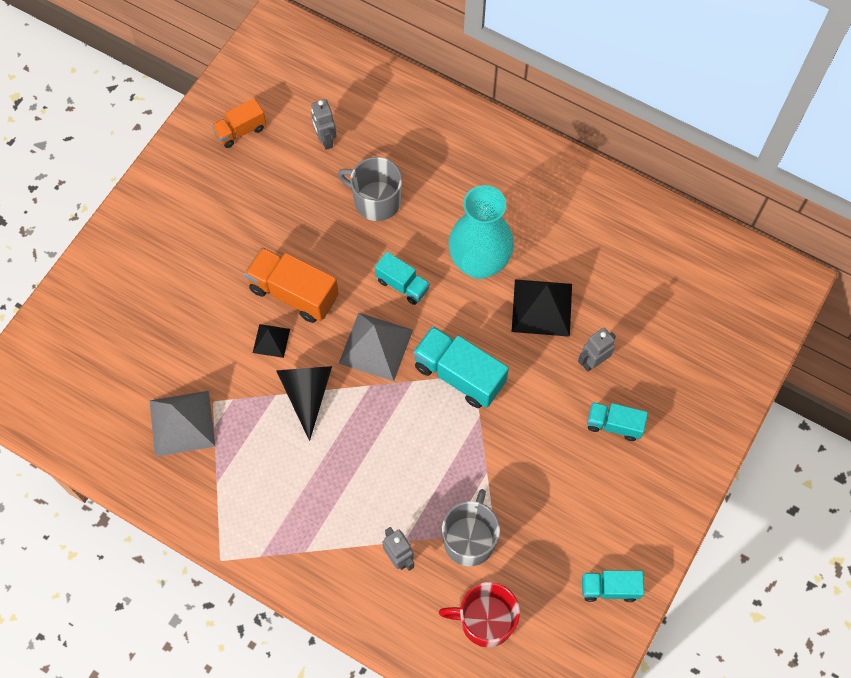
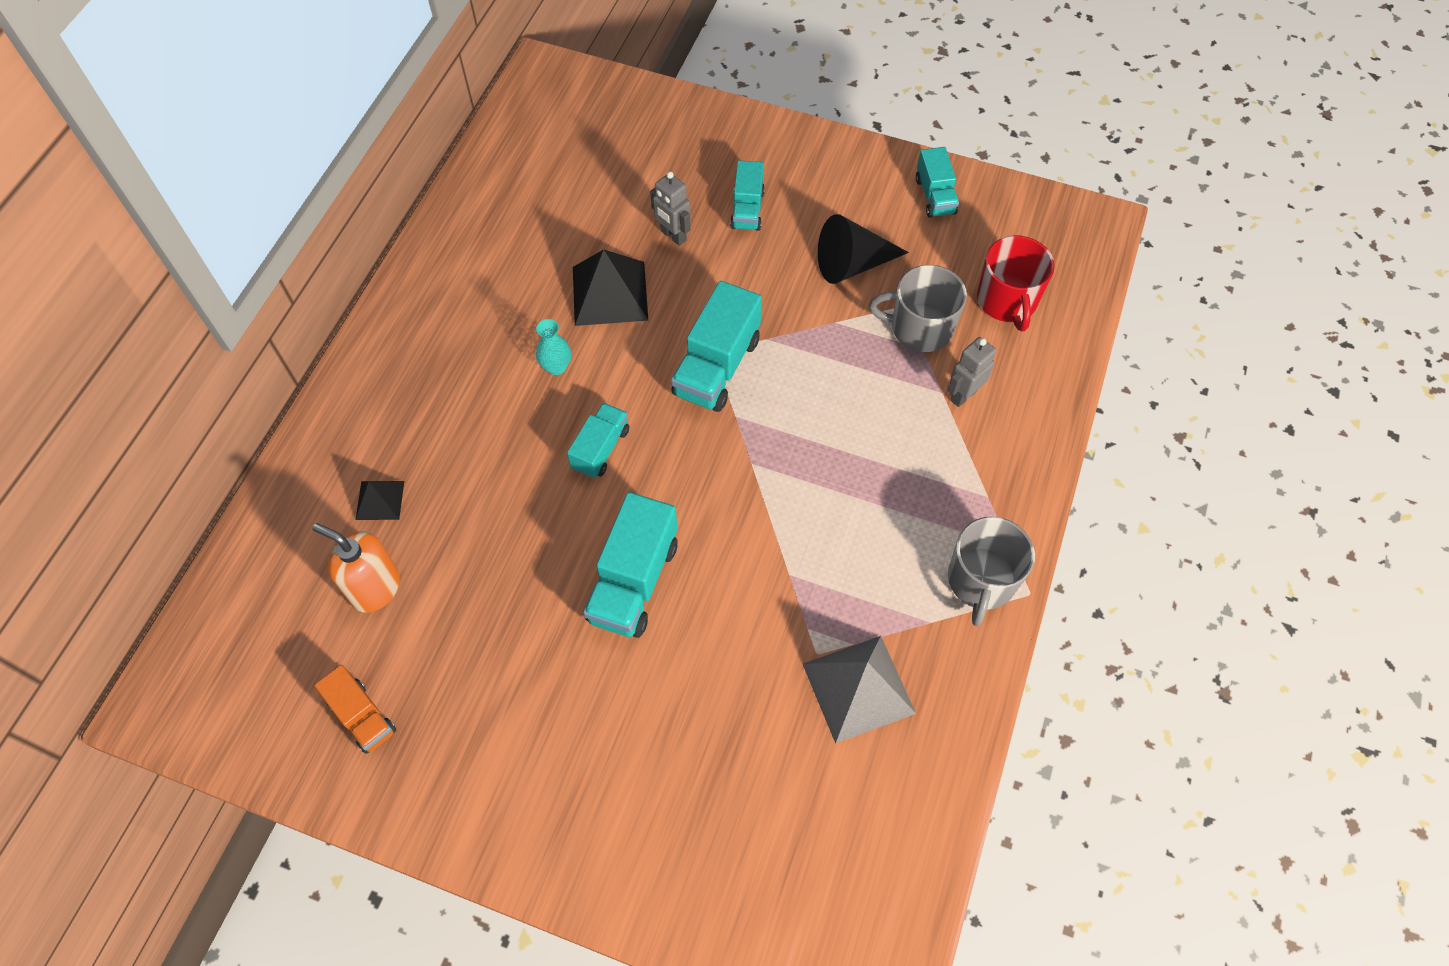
camera: 100 degrees left, 5 degrees down
orange truck [244,247,339,323] -> turquoise truck [583,492,677,638]
black pyramid [253,324,290,358] -> black pyramid moved to [355,481,404,520]
black cone [276,366,332,441] -> black cone moved to [818,214,909,284]
grey robot [311,99,337,150] -> orange soap dispenser [312,523,400,613]
grey mug [338,157,402,221] -> grey mug moved to [948,516,1035,626]
grey pyramid [338,313,413,381] -> none
turquoise vase [448,185,514,279] -> turquoise vase [536,319,571,375], size x0.41

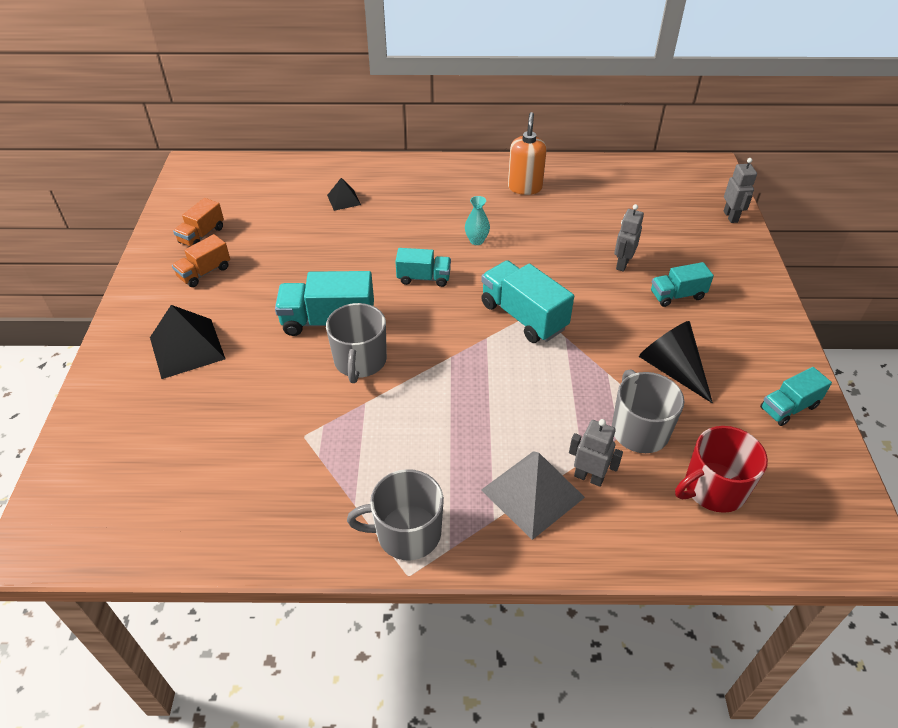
camera: 70 degrees right, 15 degrees down
orange soap dispenser [312,523,400,613] -> orange soap dispenser moved to [508,112,547,195]
black pyramid [573,249,648,326] -> black pyramid moved to [150,305,225,379]
turquoise truck [671,281,762,412] -> turquoise truck turned 45 degrees clockwise [481,260,574,343]
grey pyramid [803,636,916,744] -> grey pyramid moved to [481,451,585,540]
none -> orange truck [172,234,230,287]
none -> grey mug [326,303,387,383]
none -> grey robot [724,158,757,223]

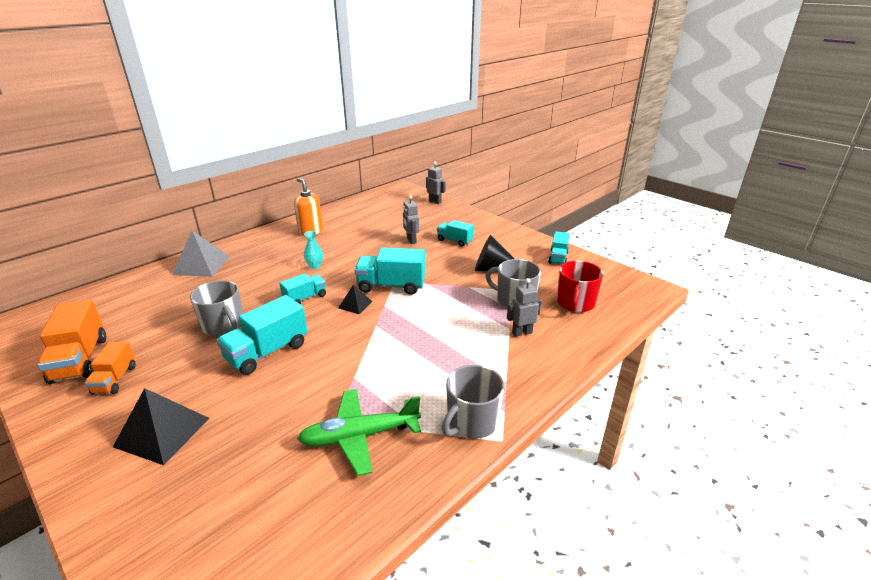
camera: 45 degrees left, 15 degrees down
orange truck [173,198,224,246] -> orange truck [37,300,106,384], size x1.65
grey mug [326,303,387,383] -> grey mug moved to [190,280,243,336]
black pyramid [327,178,361,211] -> black pyramid moved to [338,285,372,314]
grey pyramid [481,451,585,540] -> grey pyramid moved to [172,231,230,277]
turquoise truck [651,262,714,307] -> turquoise truck turned 90 degrees clockwise [437,220,474,247]
none -> green plane [297,389,421,476]

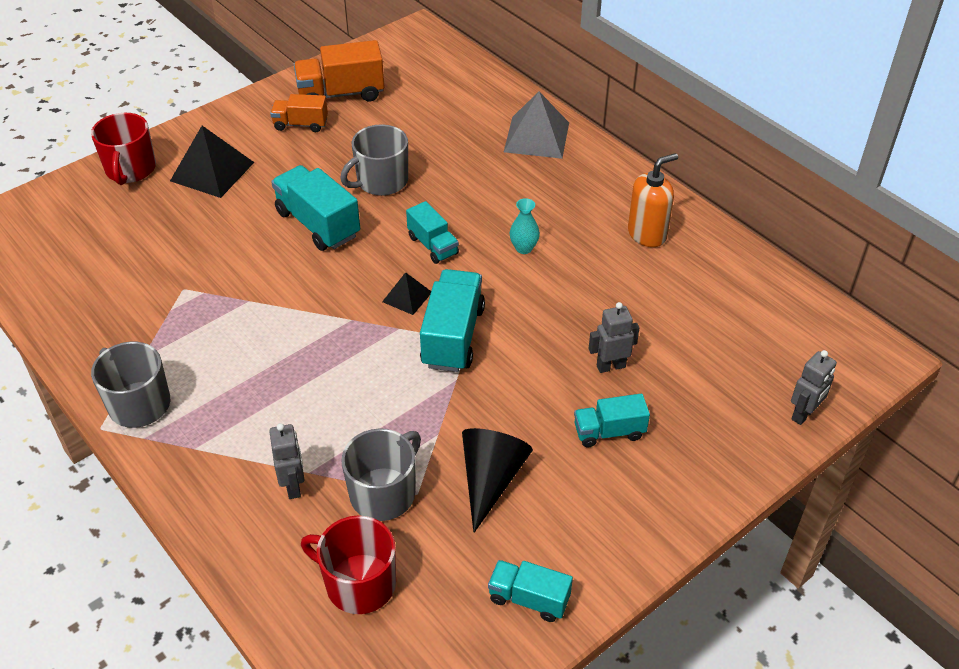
camera: 95 degrees right, 15 degrees up
green plane [297,389,421,476] -> none
turquoise truck [437,220,474,247] -> turquoise truck turned 135 degrees counterclockwise [574,394,650,447]
none -> red mug [91,113,156,185]

